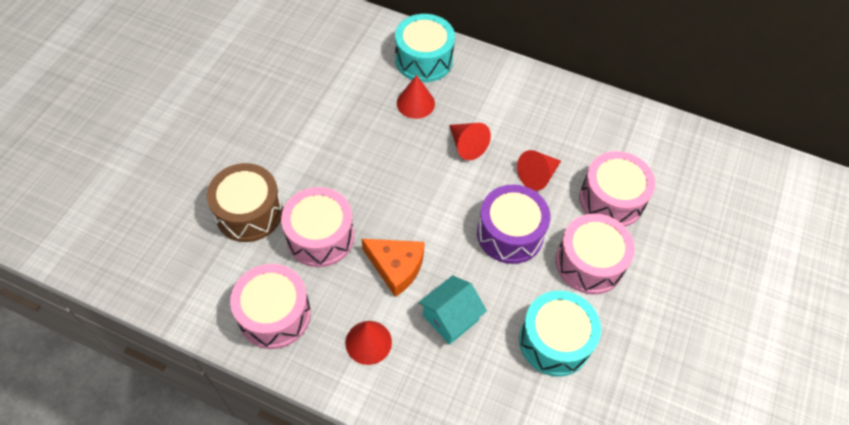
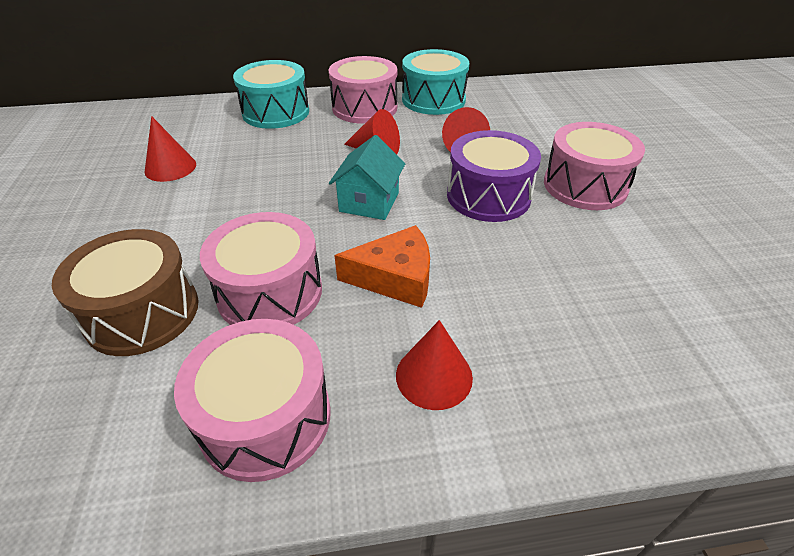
camera: 30 degrees left, 15 degrees down
red cone [397,75,435,119] -> red cone moved to [144,116,196,182]
turquoise house [418,275,487,344] -> turquoise house moved to [329,135,406,220]
turquoise drum [519,291,601,377] -> turquoise drum moved to [402,49,469,115]
pink drum [579,151,655,227] -> pink drum moved to [329,56,397,124]

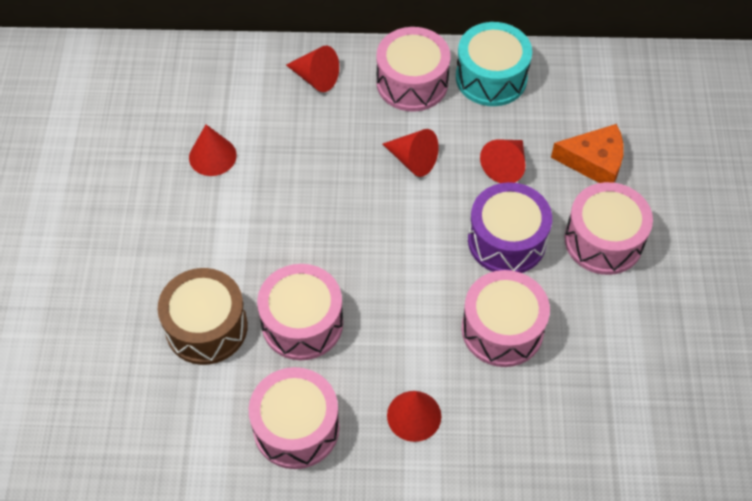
camera: 10 degrees right, 15 degrees up
turquoise drum [233,60,309,129] -> red cone [286,46,339,92]
turquoise house [329,135,406,220] -> none
orange cheese [334,225,430,308] -> orange cheese moved to [551,124,624,183]
none -> pink drum [462,270,550,367]

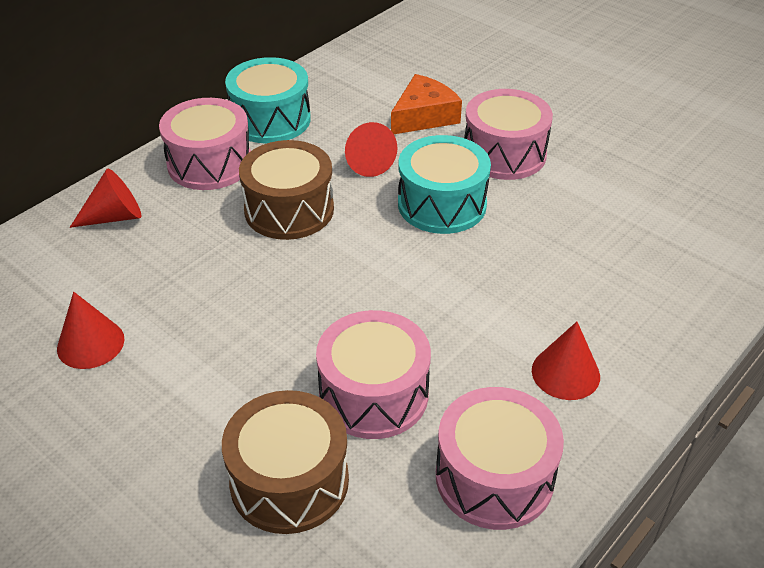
camera: 50 degrees left, 15 degrees down
red cone [383,129,439,177] -> brown drum [239,140,334,240]
pink drum [462,270,550,367] -> none
purple drum [468,182,552,273] -> turquoise drum [398,135,491,234]

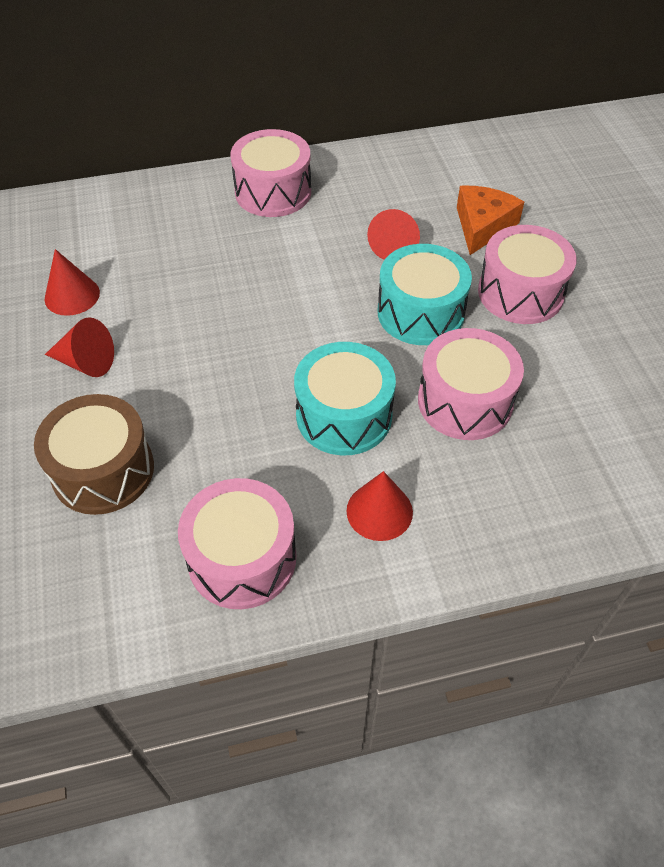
camera: 35 degrees right, 10 degrees up
red cone [70,169,142,228] -> red cone moved to [45,317,114,377]
turquoise drum [225,57,311,144] -> turquoise drum moved to [294,342,396,455]
brown drum [239,140,334,240] -> none
pink drum [316,310,431,439] -> pink drum moved to [418,328,524,440]
orange cheese [391,74,462,134] -> orange cheese turned 60 degrees counterclockwise [457,186,524,255]

